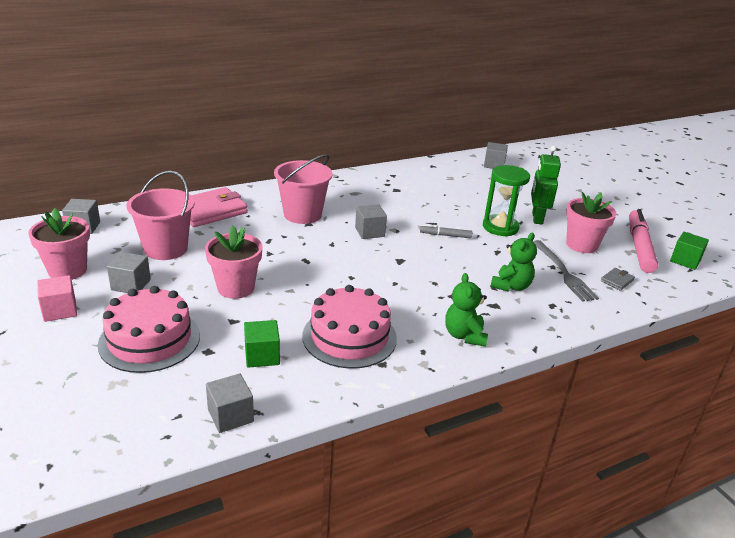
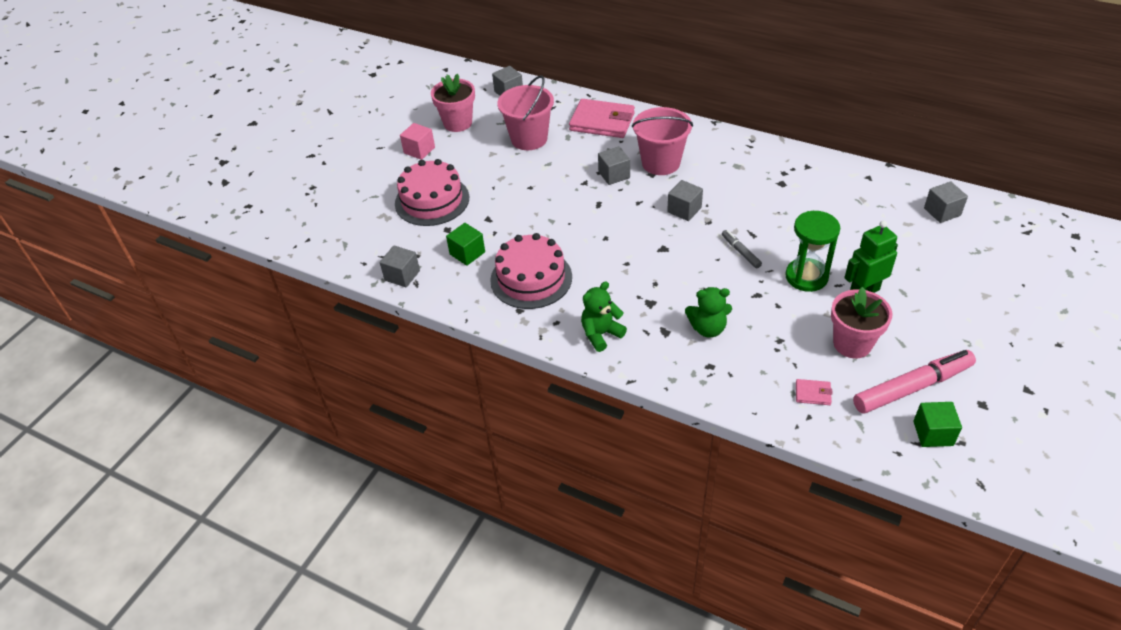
camera: 60 degrees right, 15 degrees up
grey cube [107,252,151,293] -> grey cube moved to [598,146,630,185]
pink flower pot [205,226,263,299] -> none
grey fork [533,240,599,302] -> none
grey wallet [601,268,635,291] -> pink wallet [796,379,833,405]

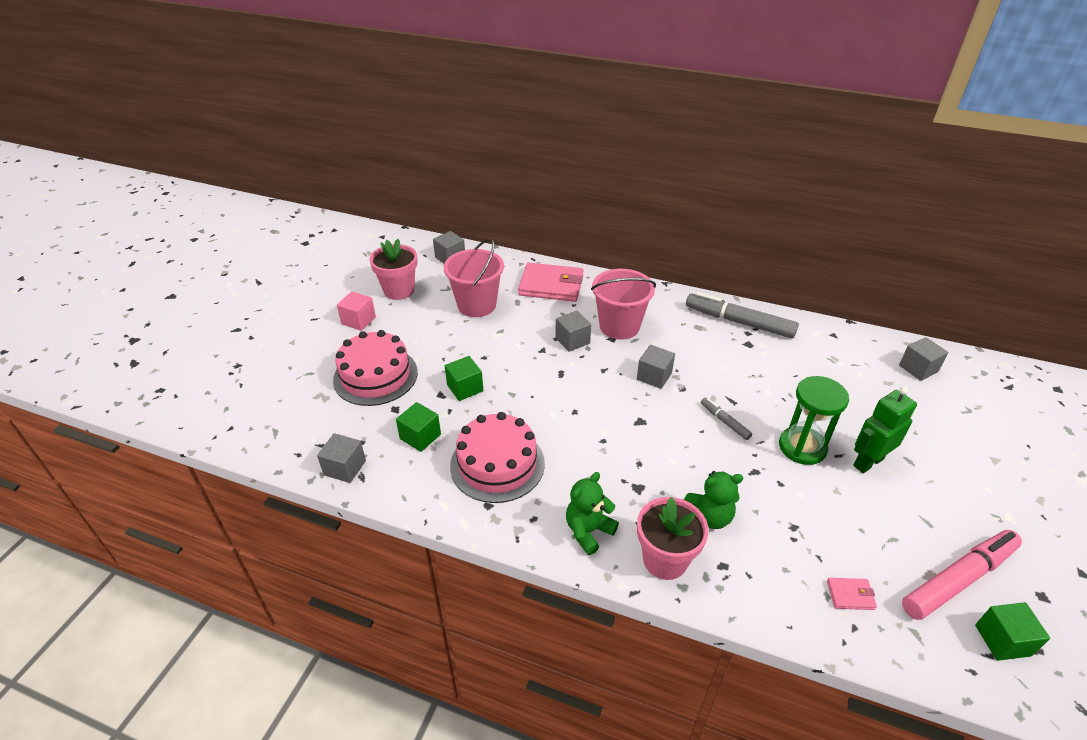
camera: 10 degrees left, 5 degrees down
pink flower pot [831,287,892,358] -> pink flower pot moved to [637,497,709,580]
none -> green cube [445,356,483,401]
none -> grey marker [686,292,799,338]

